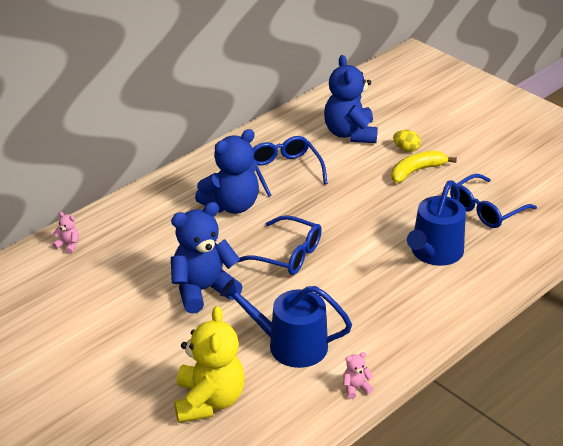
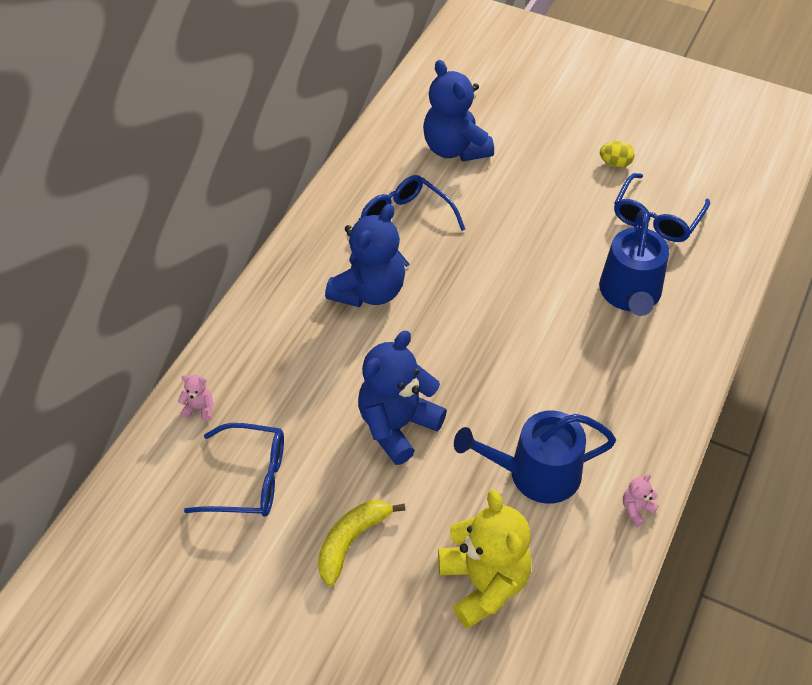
camera: 20 degrees left, 15 degrees up
blue glasses [238,215,322,275] -> blue glasses moved to [184,423,284,517]
yellow banana [391,151,457,183] -> yellow banana moved to [318,500,406,586]
yellow egg [393,130,421,152] -> yellow egg moved to [600,141,635,168]

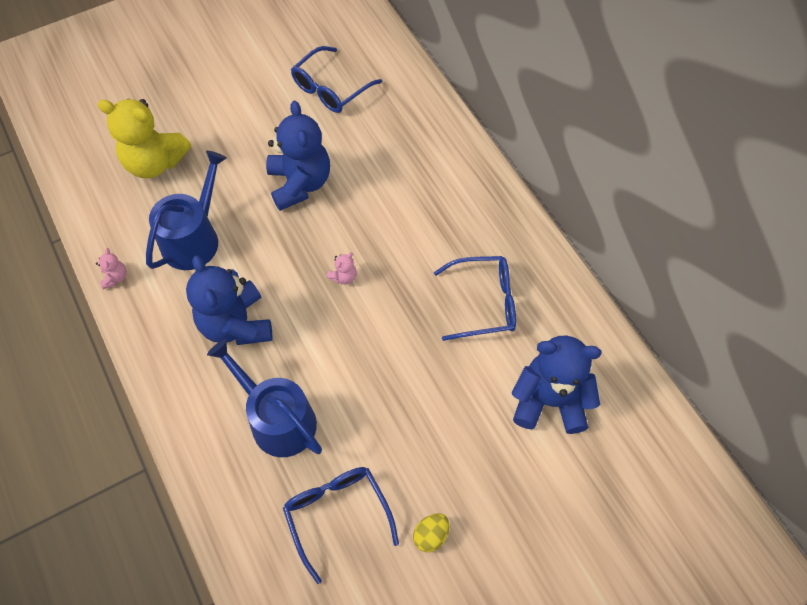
camera: 125 degrees right, 10 degrees up
pink teddy bear [178,375,214,421] -> pink teddy bear moved to [327,252,357,285]
yellow banana [318,500,406,586] -> none
blue teddy bear [325,204,405,307] -> blue teddy bear moved to [186,255,273,345]

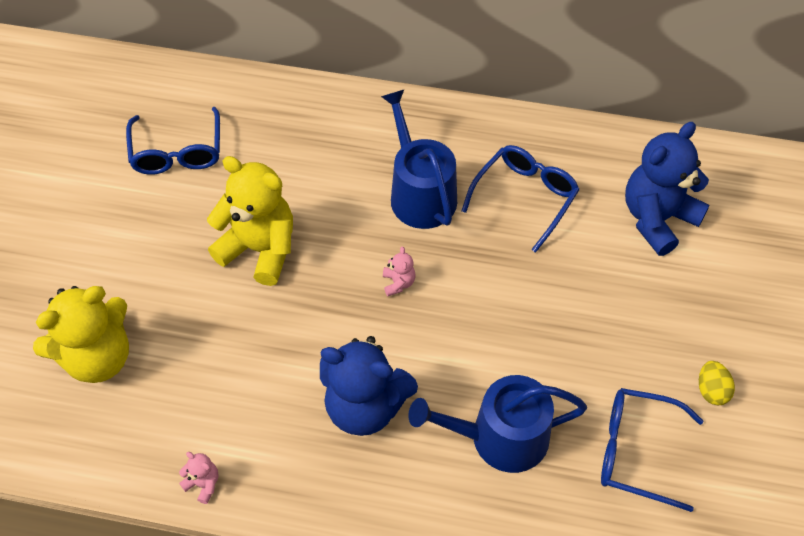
camera: 50 degrees left, 5 degrees down
blue watering can [146,150,227,270] -> blue watering can moved to [381,90,457,229]
blue teddy bear [266,101,330,211] -> yellow teddy bear [207,156,293,286]

